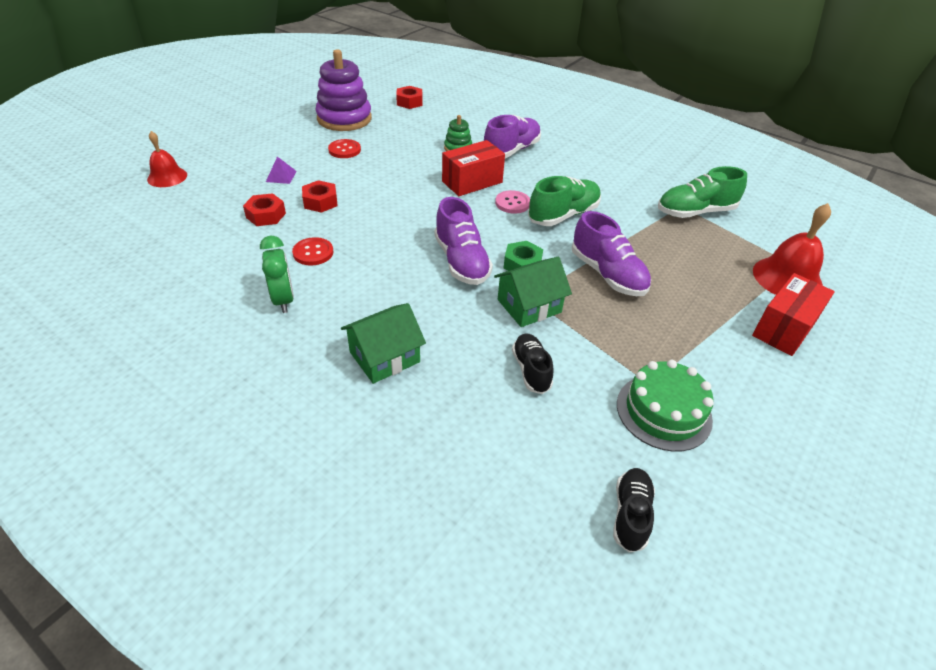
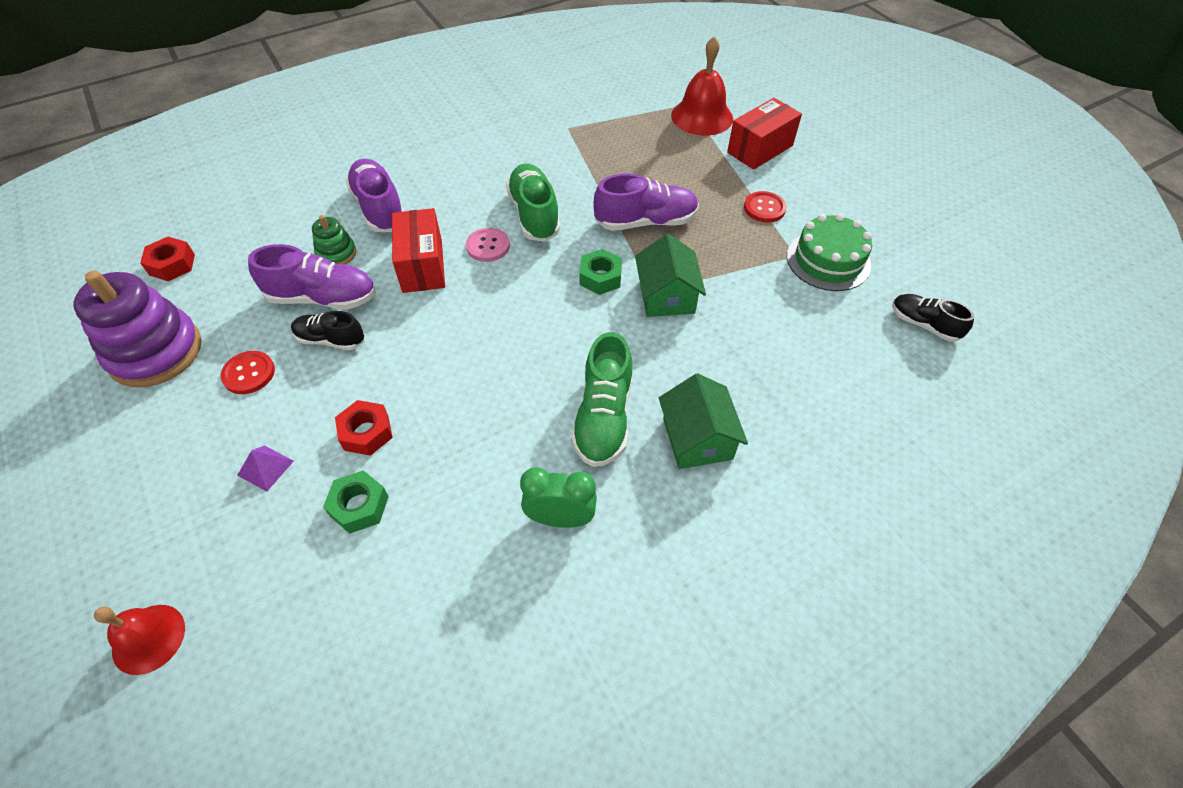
camera: 65 degrees left, 10 degrees up
red nut [243,193,286,226] -> green nut [323,470,389,534]
red button [292,237,333,265] -> red button moved to [744,191,787,223]
purple shoe [434,197,493,285] -> purple shoe moved to [248,244,376,310]
black shoe [512,333,553,394] -> black shoe moved to [291,311,364,350]
green shoe [658,166,747,218] -> green shoe moved to [571,332,632,467]
red box [752,273,835,356] -> red box turned 75 degrees clockwise [727,98,802,170]

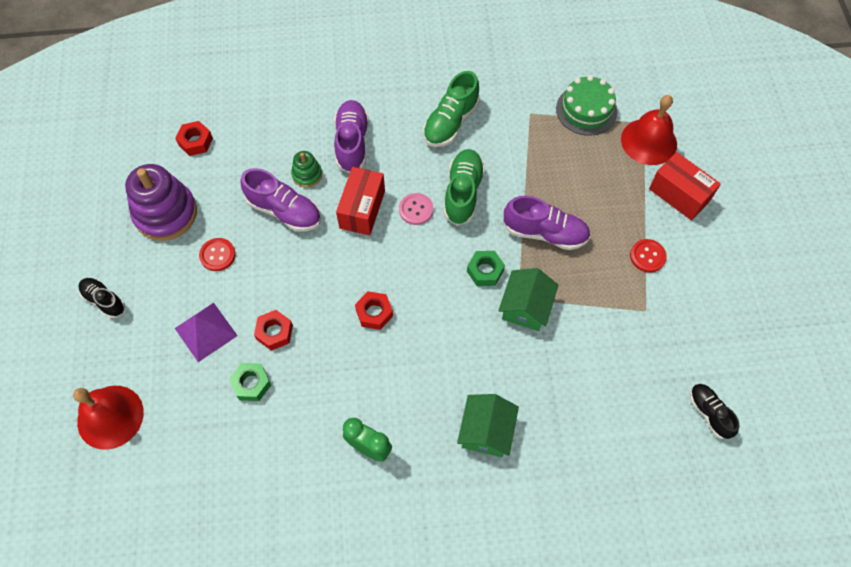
camera: 25 degrees right, 10 degrees up
red bell [94,605,185,675] -> red bell [73,386,144,450], size x1.56
purple pyramid [237,445,294,492] -> purple pyramid [175,303,238,362], size x1.74
black shoe [291,311,364,350] -> black shoe moved to [78,278,125,318]
green shoe [571,332,632,467] -> green shoe moved to [423,71,480,147]
red box [727,98,802,170] -> red box turned 60 degrees clockwise [649,152,721,221]
green cake [787,213,872,291] -> green cake moved to [556,75,617,136]
none -> red nut [355,291,393,330]

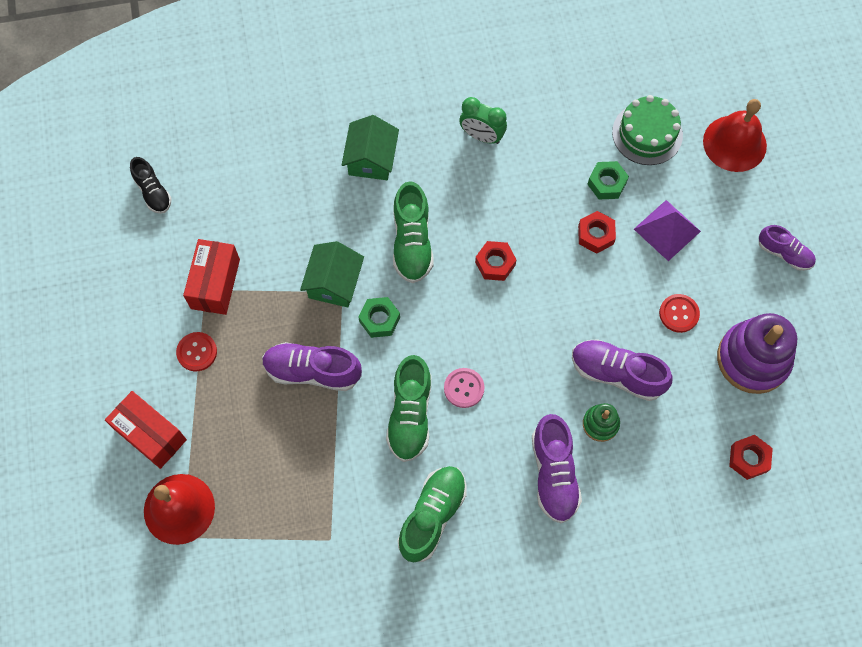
camera: 175 degrees right, 5 degrees up
black shoe [78,278,125,318] -> purple shoe [759,225,816,271]
red box [336,167,385,235] -> red box moved to [183,239,240,315]
green cake [556,75,617,136] -> green cake moved to [612,95,683,165]
none -> green shoe [393,181,433,283]

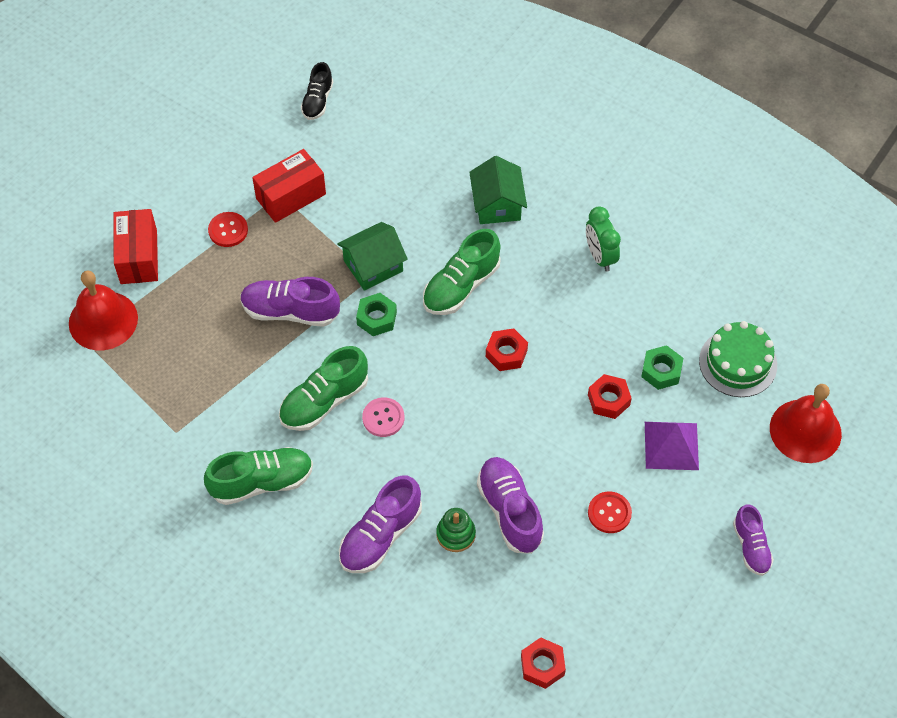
camera: 45 degrees right, 10 degrees down
purple shoe [262,342,362,391] -> purple shoe turned 45 degrees counterclockwise [240,277,340,327]
green house [342,115,399,180] -> green house turned 60 degrees counterclockwise [469,156,527,224]
purple stacking toy [717,313,797,394] -> none

